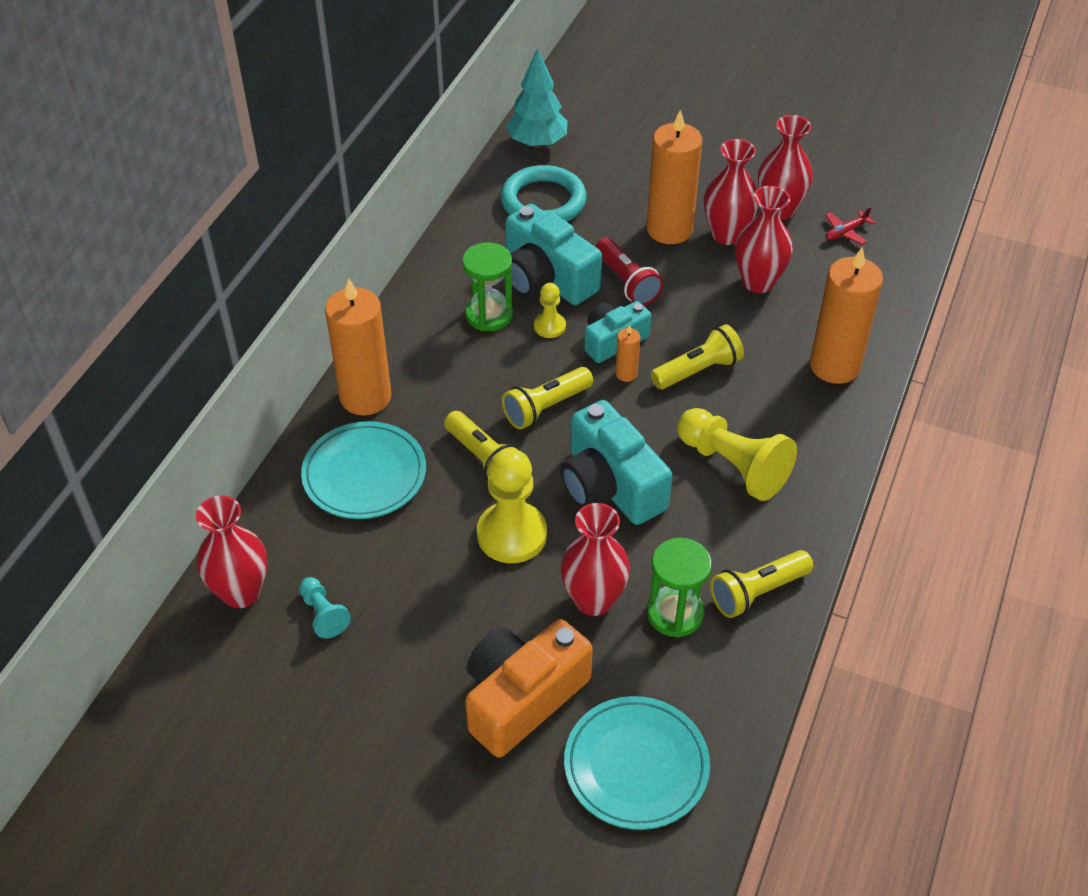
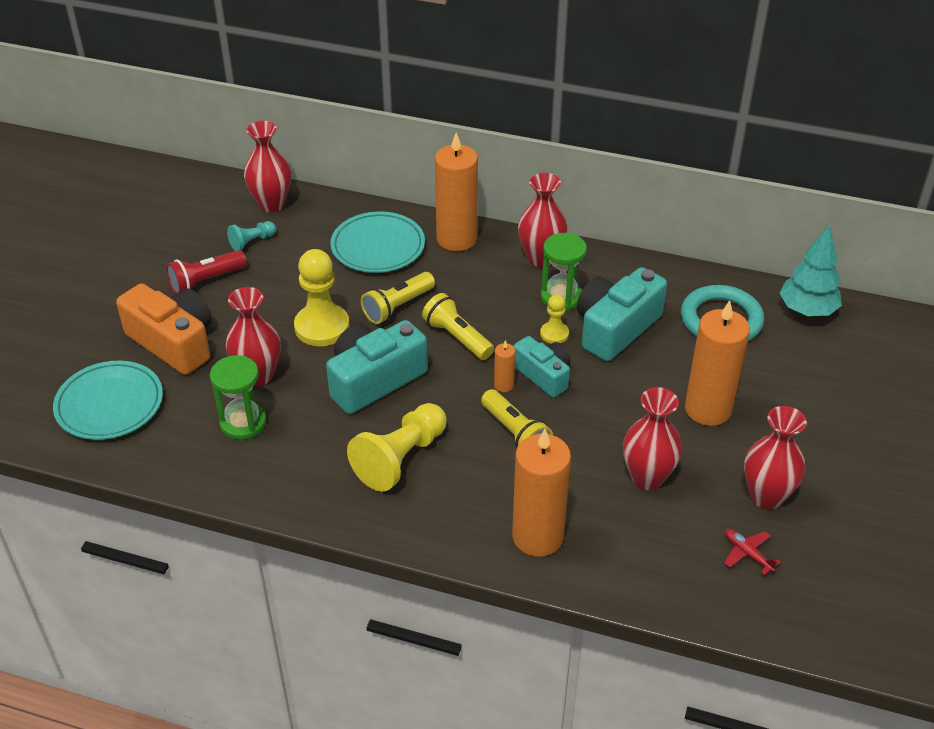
camera: 85 degrees right, 5 degrees down
red flashlight [596,238,663,306] -> red flashlight moved to [166,250,247,294]
red vase [704,139,759,245] -> red vase moved to [518,173,567,267]
yellow flashlight [710,550,813,618] -> none

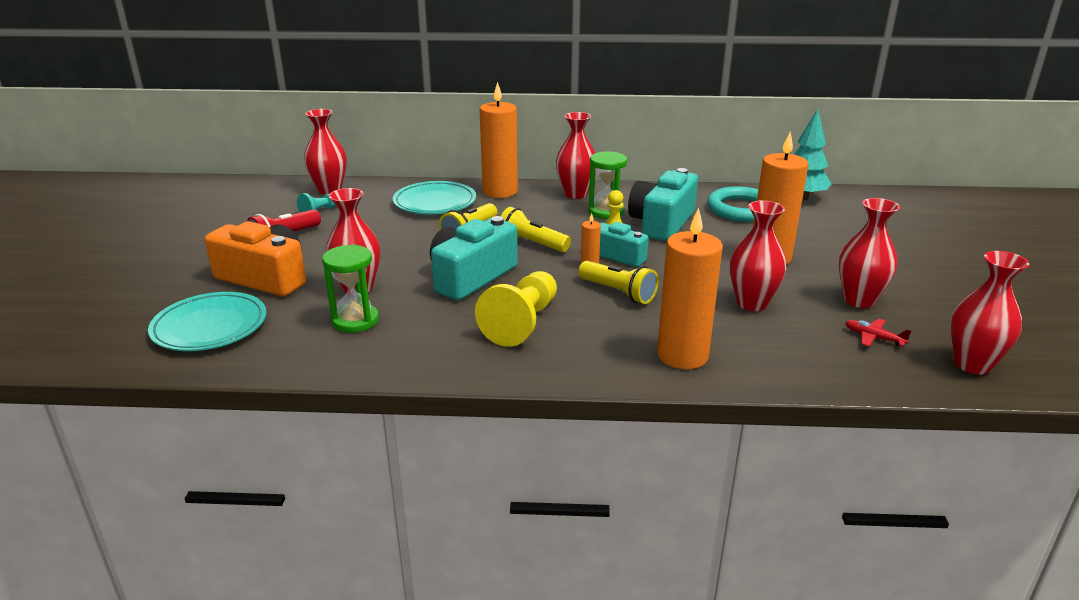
camera: 15 degrees left, 15 degrees down
yellow pawn [294,249,350,346] -> none
none -> red vase [951,251,1029,374]

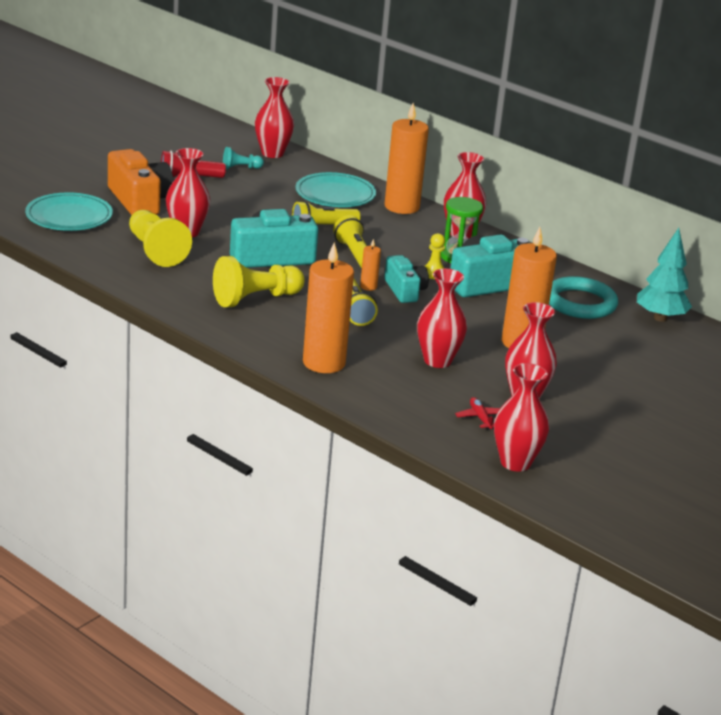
camera: 35 degrees right, 0 degrees up
green hourglass [322,244,379,333] -> yellow pawn [129,210,192,267]

